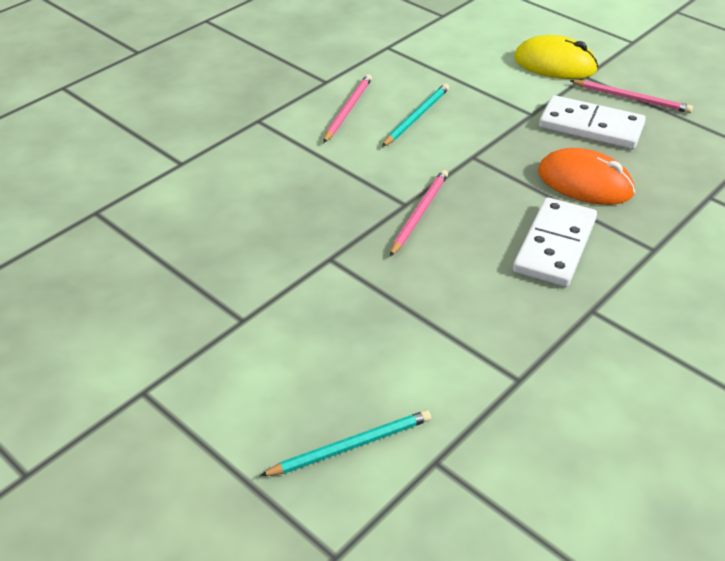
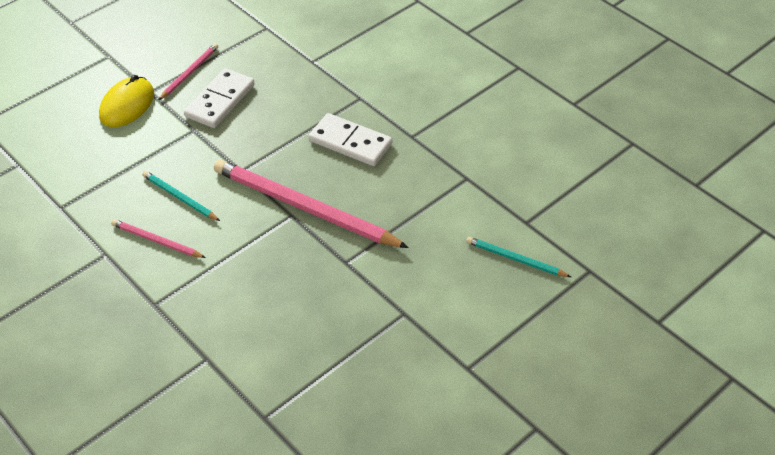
camera: 85 degrees left, 5 degrees up
turquoise pencil [260,410,431,476] -> turquoise pencil turned 45 degrees counterclockwise [466,237,571,277]
pink pencil [390,170,448,256] -> pink pencil [214,160,409,248], size x2.11
orange mouse [538,148,635,205] -> none

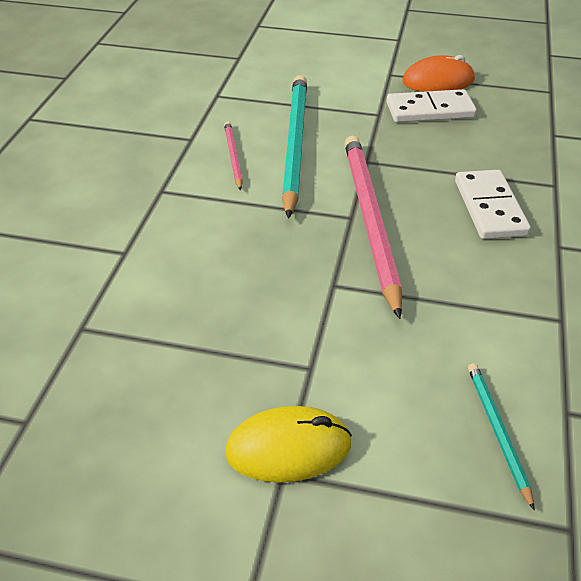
camera: 55 degrees right, 5 degrees down
yellow mouse [99,75,154,127] -> yellow mouse moved to [225,406,352,483]
turquoise pencil [142,171,220,221] -> turquoise pencil [282,75,307,219], size x2.11
pink pencil [159,43,218,100] -> orange mouse [402,55,475,92]

